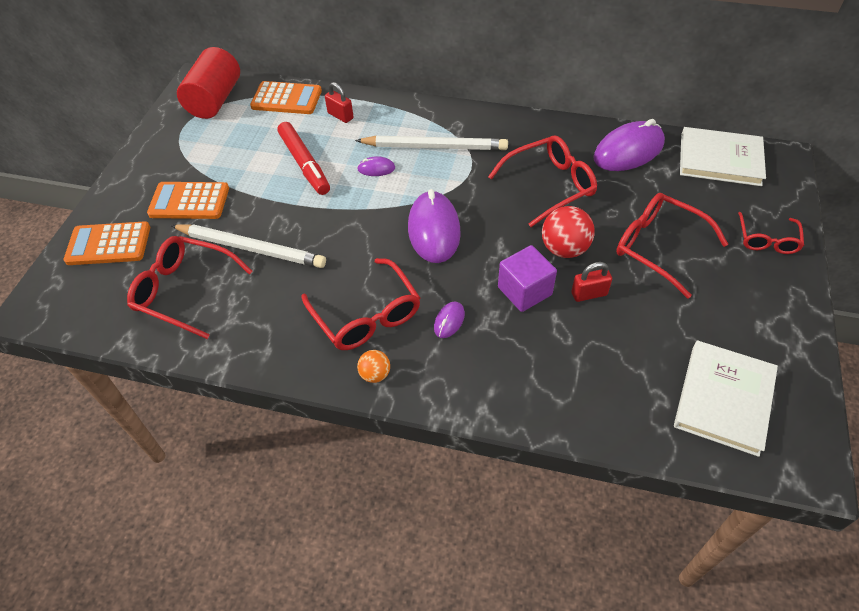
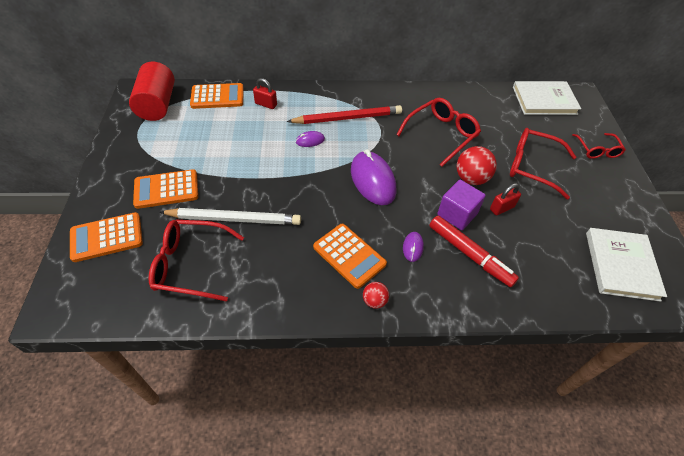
camera: 20 degrees left, 0 degrees up
red marker [277,122,330,195] -> red marker moved to [429,216,519,287]
red glasses [301,258,420,350] -> orange calculator [313,224,387,289]
white pencil [355,136,508,150] -> red pencil [287,105,402,124]
orange ball [357,350,390,383] -> red ball [363,282,389,309]
purple mouse [593,119,665,171] -> none

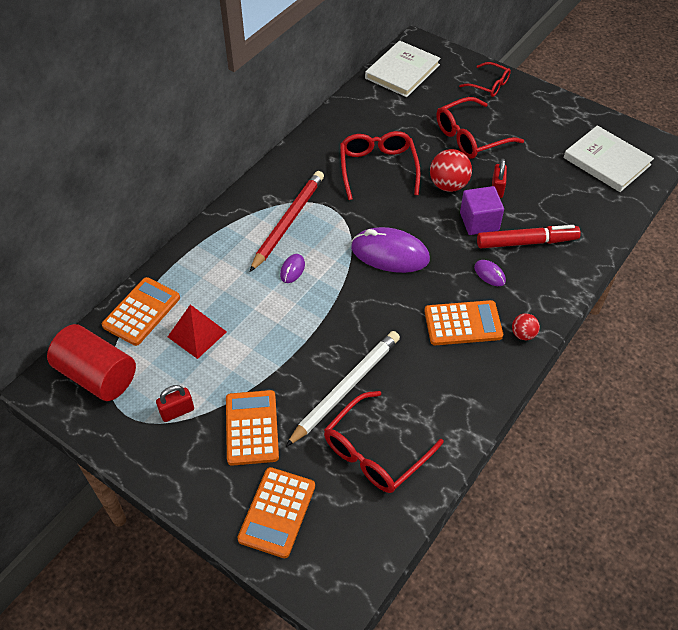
camera: 50 degrees left, 0 degrees up
orange calculator [133,169,198,209] -> orange calculator turned 150 degrees clockwise [226,390,279,466]
red padlock [253,78,277,109] -> red padlock moved to [156,385,194,422]
none -> red pyramid [168,305,227,359]

